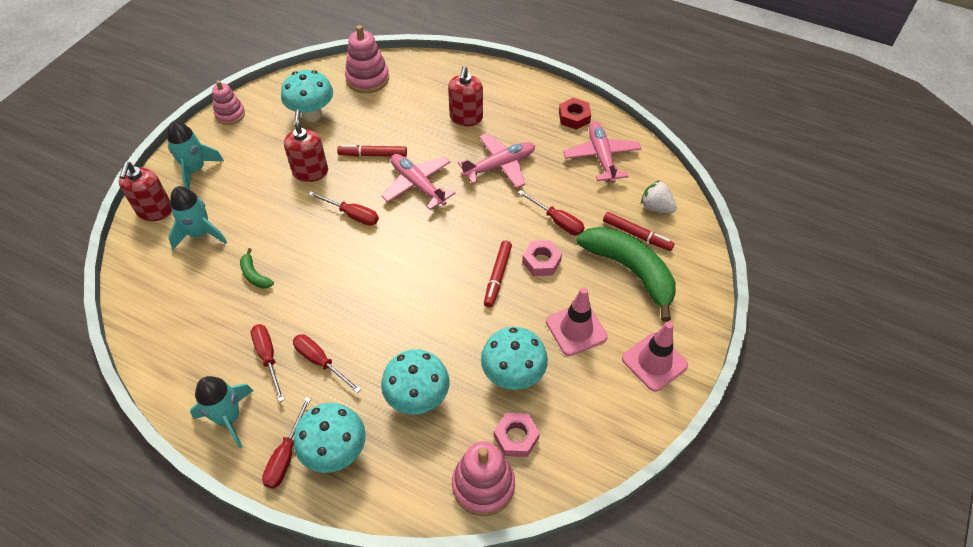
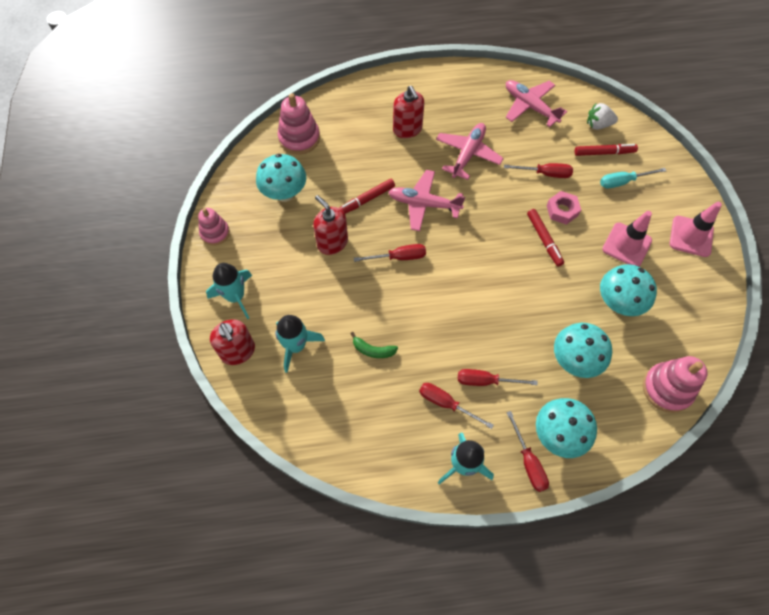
camera: 35 degrees left, 10 degrees up
pink nut [494,413,540,457] -> none
red nut [559,98,591,130] -> none
green banana [576,227,676,322] -> turquoise screwdriver [600,168,666,189]

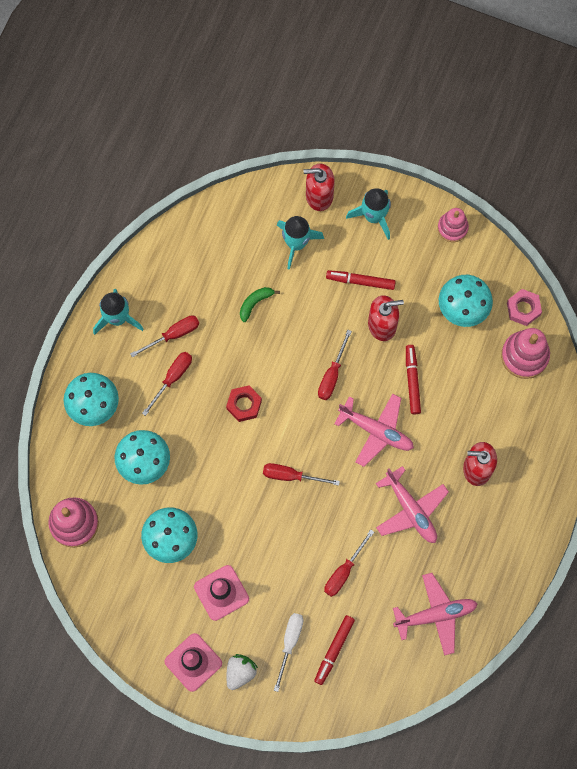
camera: 120 degrees right, 10 degrees up
pink plane [388,170,465,231] -> pink plane turned 75 degrees clockwise [334,394,414,467]
red screwdriver [506,411,549,492] -> red screwdriver moved to [263,463,340,486]
red marker [527,209,564,267] -> red marker moved to [326,270,396,290]
pink nut [546,191,581,225] -> pink nut moved to [507,289,542,326]
white strawberry [587,103,618,130] -> white strawberry moved to [227,654,258,690]
turquoise screwdriver [600,168,666,189] -> white screwdriver [274,613,303,692]
none -> red nut [226,385,262,422]

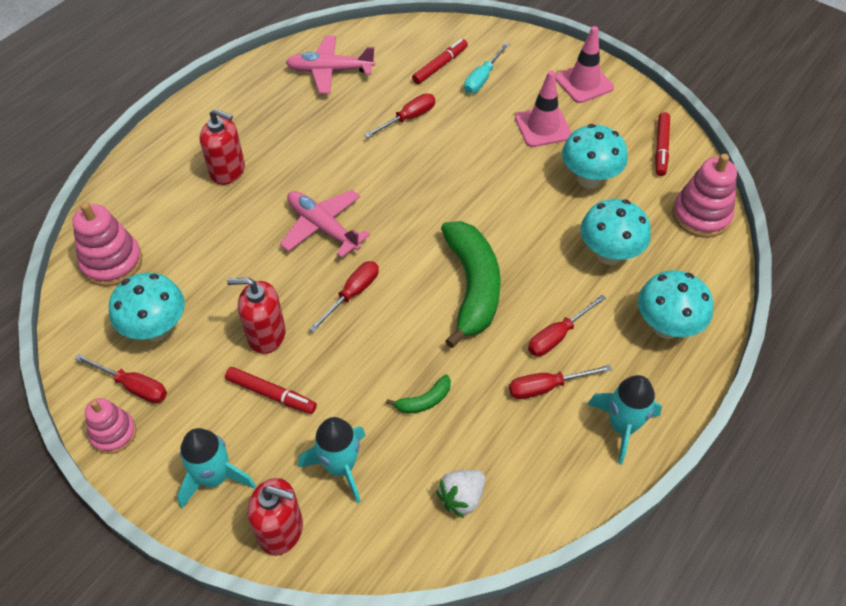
camera: 165 degrees left, 20 degrees down
red nut [226,385,262,422] -> green banana [441,221,501,348]
white strawberry [227,654,258,690] -> white strawberry moved to [436,470,485,518]
red screwdriver [263,463,340,486] -> red screwdriver moved to [75,354,167,403]
white screwdriver [274,613,303,692] -> turquoise screwdriver [464,42,509,94]
pink plane [376,466,449,543] -> none
red marker [406,345,421,414] -> red marker moved to [655,112,670,176]
pink nut [507,289,542,326] -> none

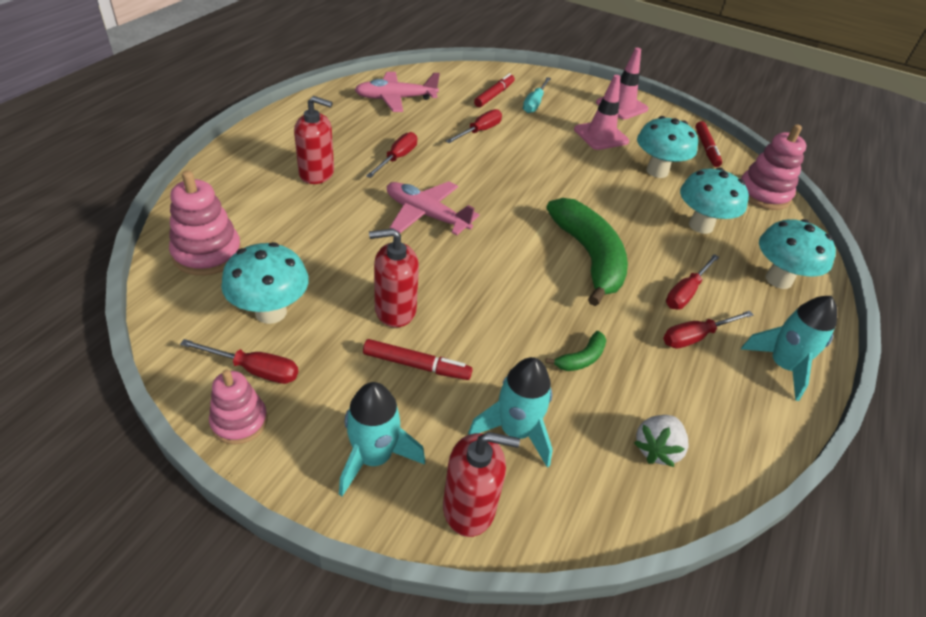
camera: 15 degrees left, 10 degrees down
red screwdriver [309,261,379,333] -> red screwdriver moved to [366,132,417,178]

